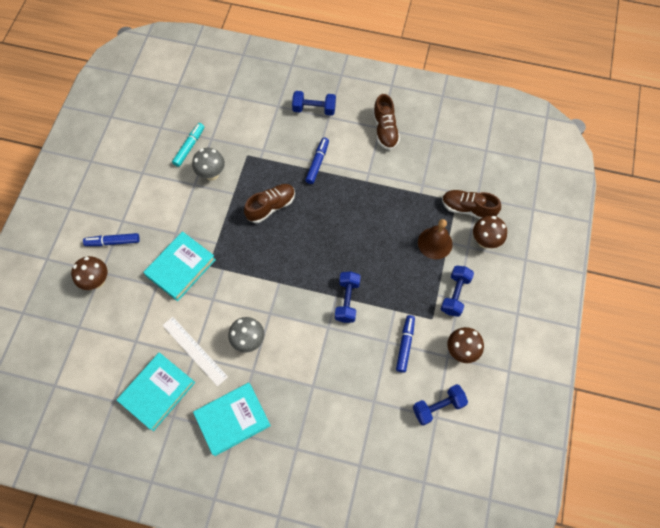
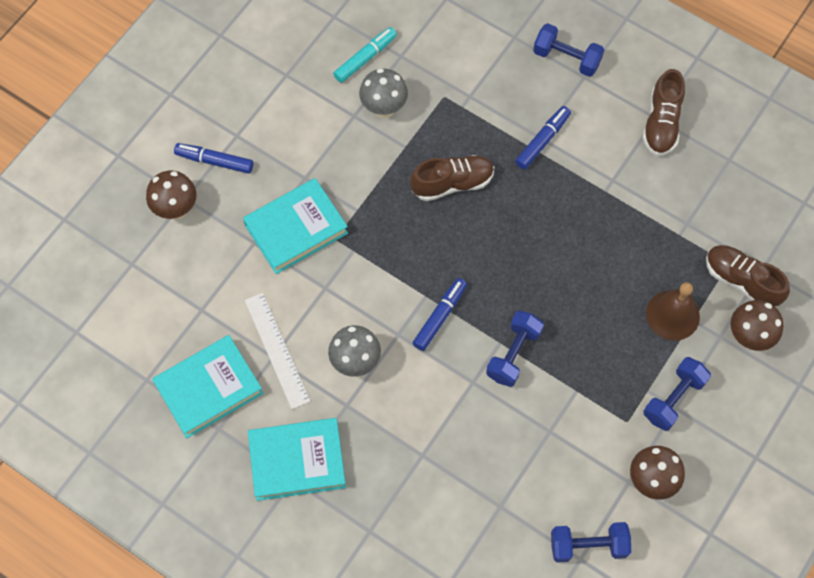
camera: 20 degrees right, 0 degrees up
blue marker [396,315,415,373] -> blue marker moved to [413,278,467,351]

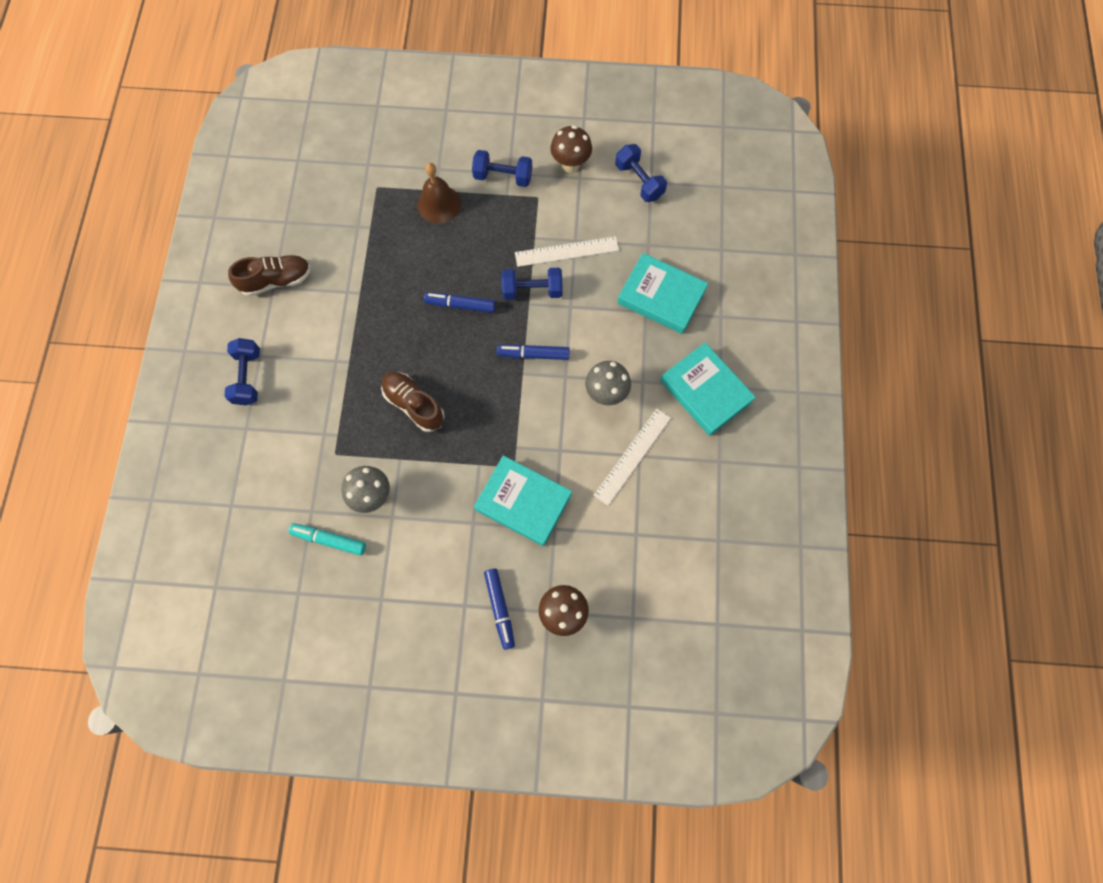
camera: 120 degrees left, 5 degrees up
turquoise book [152,335,263,438] -> turquoise book moved to [617,253,708,334]
blue marker [515,106,571,169] -> blue marker moved to [424,292,495,313]
brown shoe [706,245,790,307] -> none
brown mushroom [730,300,783,351] -> none
none -> white ruler [515,236,619,267]

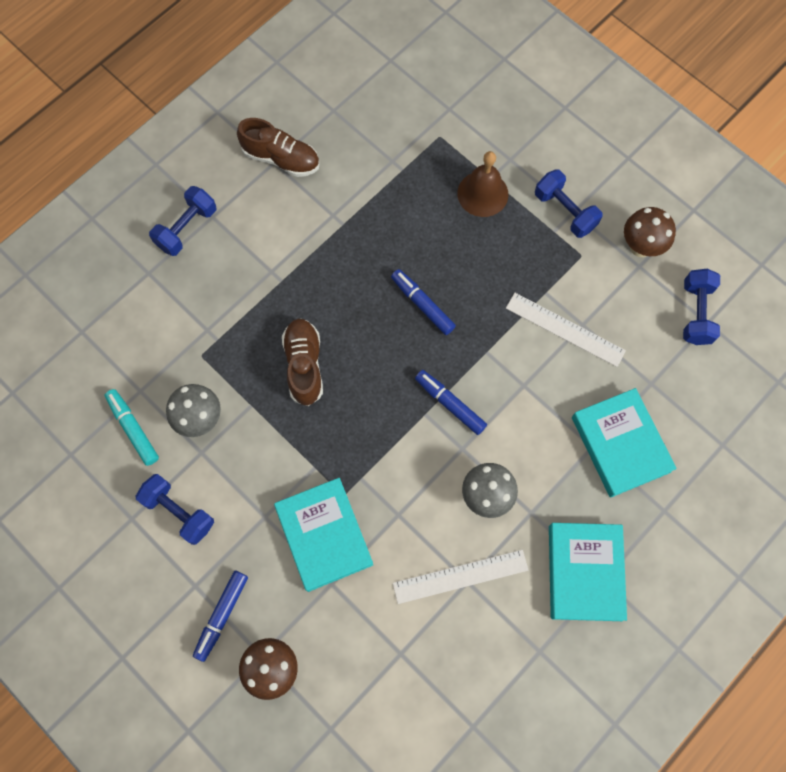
camera: 40 degrees right, 0 degrees up
blue dumbbell [501,268,563,300] -> blue dumbbell moved to [136,474,214,545]

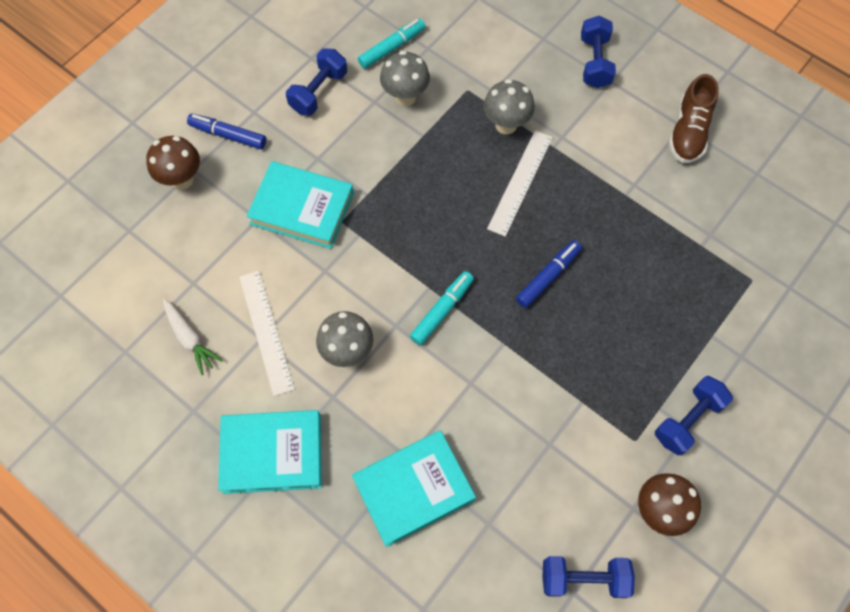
camera: 85 degrees right, 5 degrees down
blue dumbbell [149,186,216,256] -> blue dumbbell turned 60 degrees clockwise [581,16,616,88]
turquoise book [274,478,373,592] -> turquoise book turned 45 degrees clockwise [246,161,354,249]
brown shoe [282,319,323,406] -> none
blue marker [415,370,487,435] -> turquoise marker [410,271,474,345]
brown bell [457,151,508,217] -> none
white ruler [506,293,626,367] -> white ruler moved to [487,130,553,237]
none -> white carrot [163,299,223,375]
none -> grey mushroom [484,79,535,134]

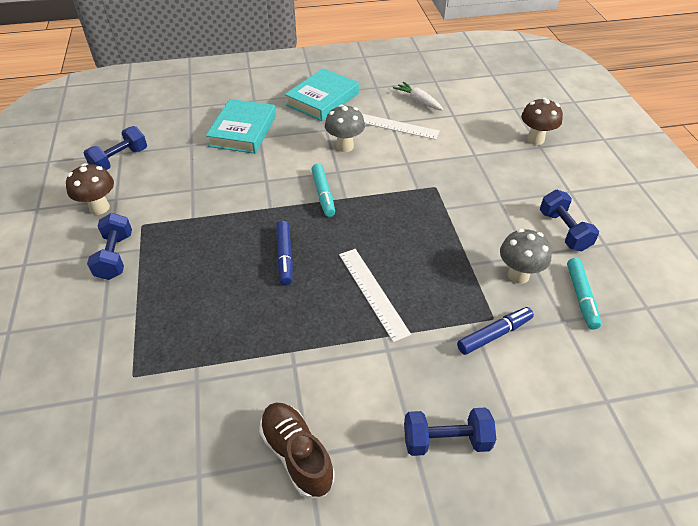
camera: 130 degrees right, 20 degrees down
white carrot [163,299,223,375] -> white carrot turned 45 degrees clockwise [393,82,443,110]
blue marker [187,114,266,149] -> blue marker moved to [457,307,534,355]
turquoise book [246,161,354,249] -> none
grey mushroom [484,79,535,134] -> none
blue dumbbell [581,16,616,88] -> blue dumbbell turned 45 degrees counterclockwise [404,407,496,456]

